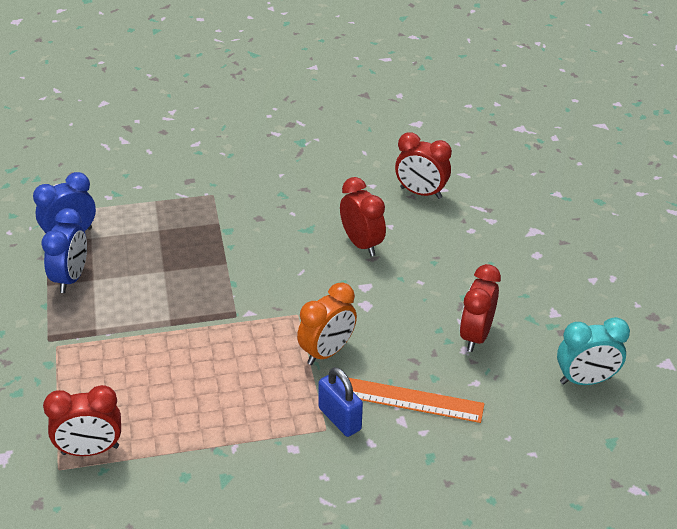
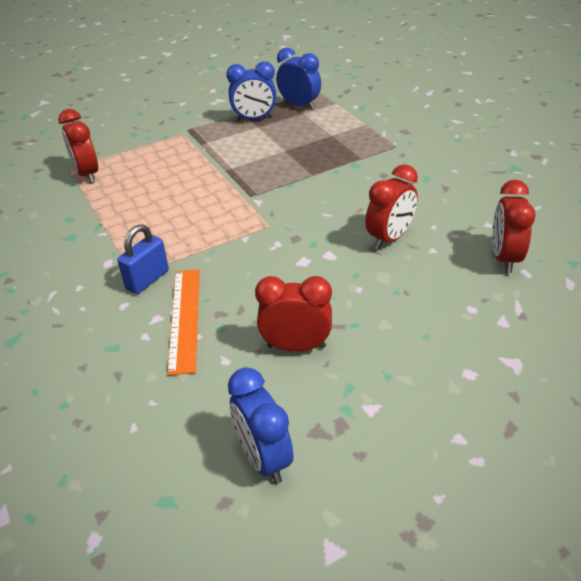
camera: 75 degrees right, 0 degrees up
orange clock [297,283,357,365] -> none
turquoise clock [557,317,630,385] -> blue clock [228,368,293,484]

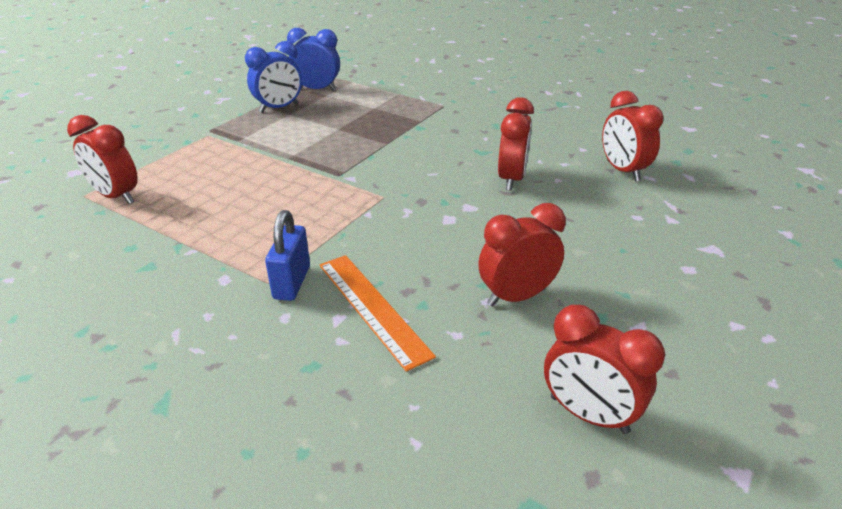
camera: 30 degrees left, 5 degrees down
blue clock [228,368,293,484] -> red clock [544,305,665,434]

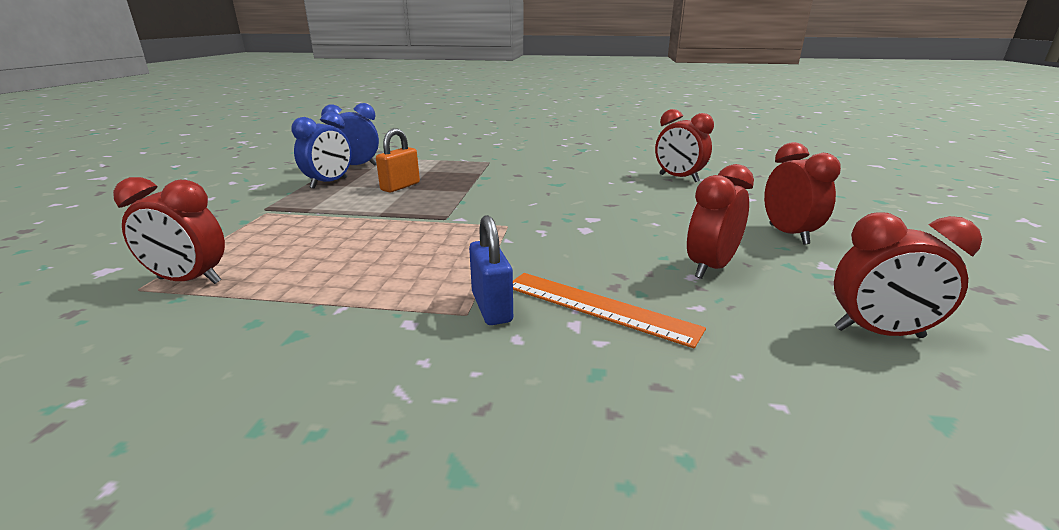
camera: 25 degrees left, 10 degrees down
red clock [498,97,534,191] -> red clock moved to [764,142,841,245]
none -> orange padlock [376,128,420,192]

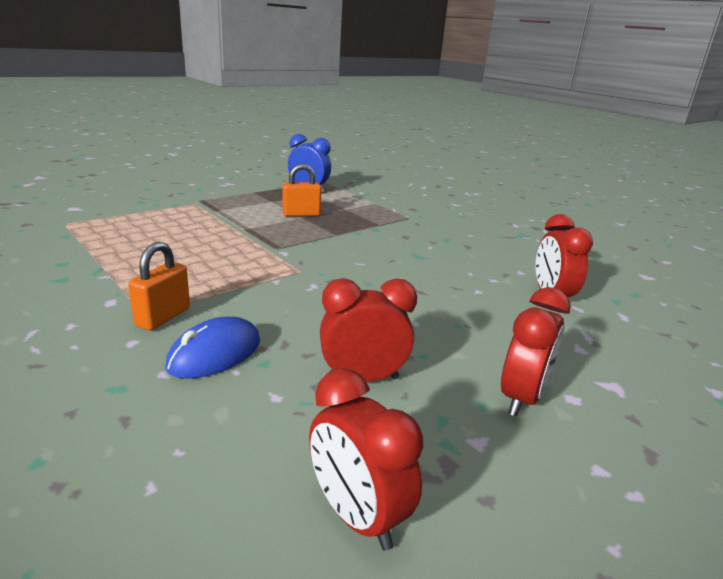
camera: 40 degrees right, 0 degrees up
red clock [113,177,225,284] -> none
blue clock [291,112,352,189] -> none
blue padlock [469,215,513,325] -> orange padlock [128,242,190,331]
orange ruler [513,273,706,348] -> blue mouse [165,317,260,379]

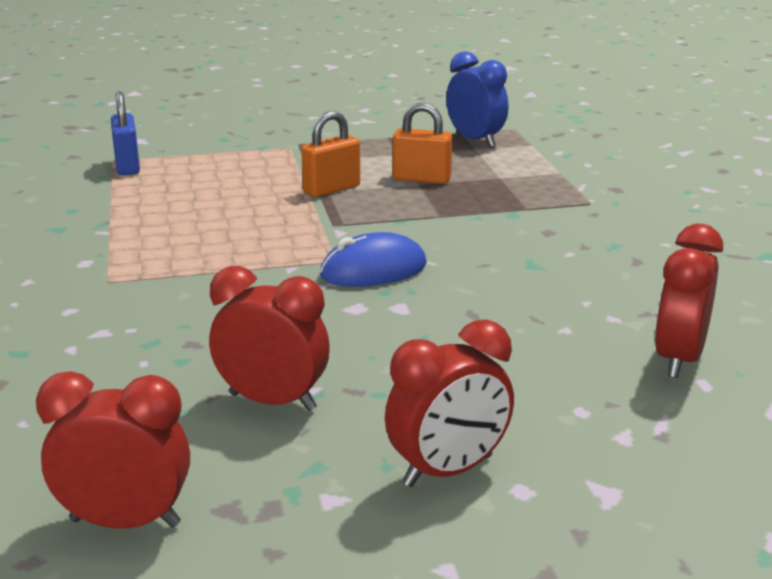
camera: 30 degrees right, 0 degrees up
orange padlock [128,242,190,331] -> orange padlock moved to [301,111,360,197]
blue mouse [165,317,260,379] -> blue mouse moved to [320,232,427,287]
red clock [309,368,423,551] -> red clock turned 105 degrees clockwise [36,371,190,529]
none -> blue padlock [111,91,140,175]

